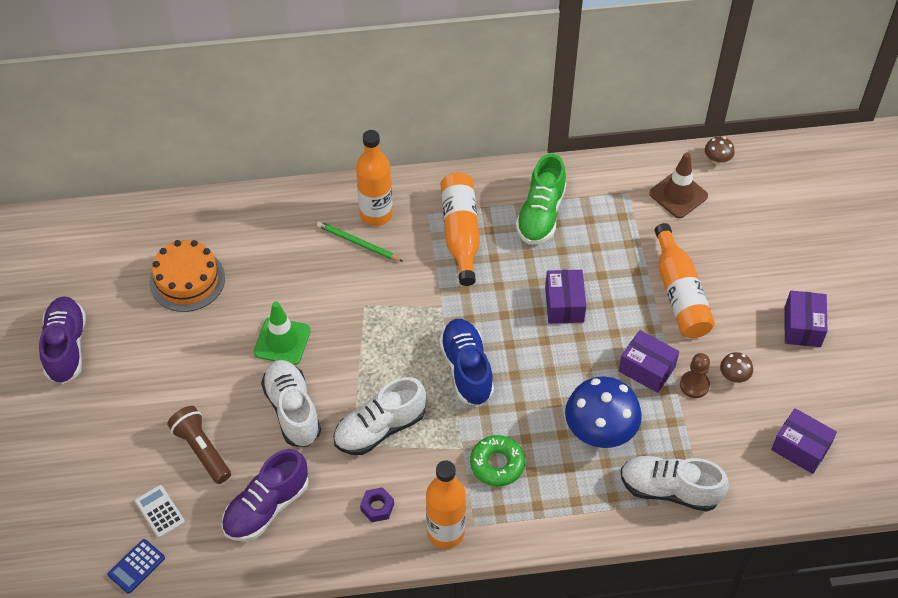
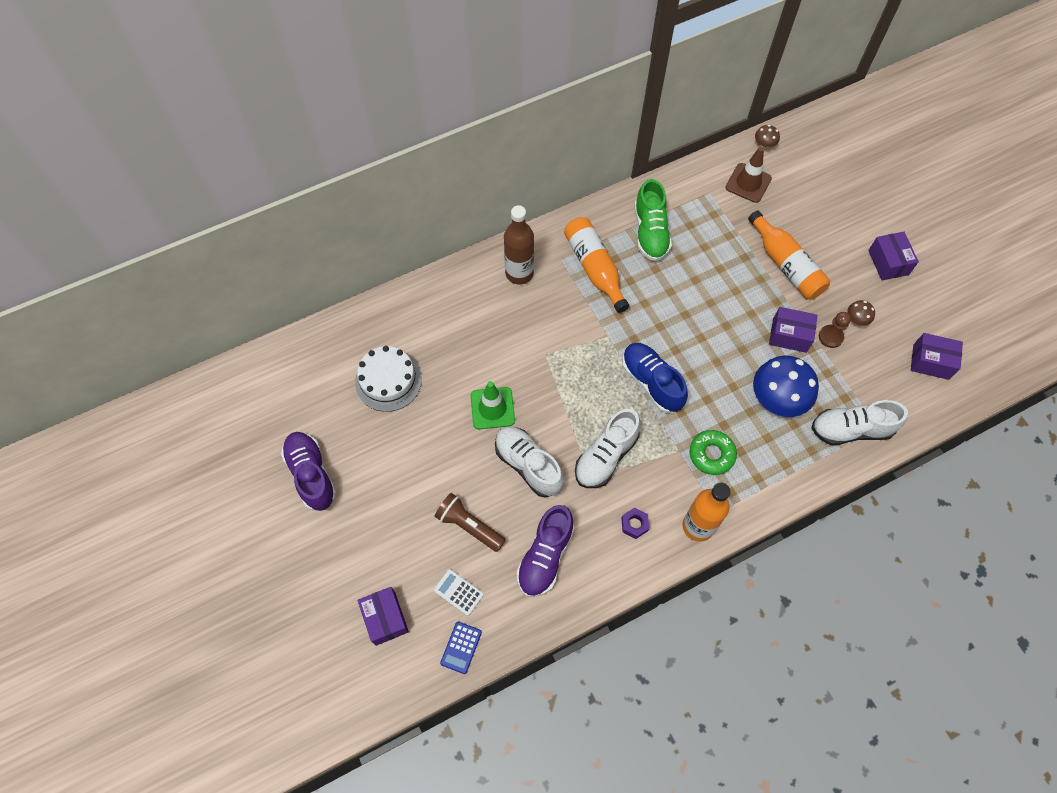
camera: 20 degrees left, 10 degrees up
orange cake [149,240,225,312] -> white cake [355,346,422,412]
green pencil [317,221,403,261] -> none
orange bottle [356,130,393,226] -> brown bottle [504,205,534,284]
purple box [545,270,586,324] -> purple box moved to [358,587,409,646]

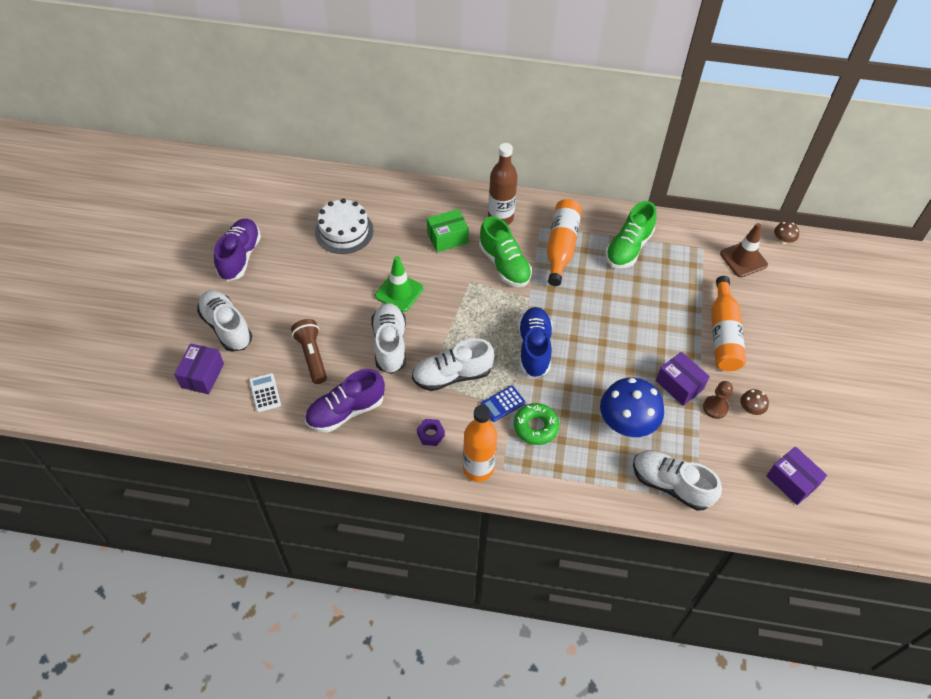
camera: 35 degrees right, 10 degrees down
blue calculator [440,622,482,674] -> blue calculator moved to [480,386,525,422]
purple box [868,232,919,281] -> none
none -> white shoe [197,290,252,352]
none -> green box [427,209,469,252]
none -> green shoe [479,216,532,287]

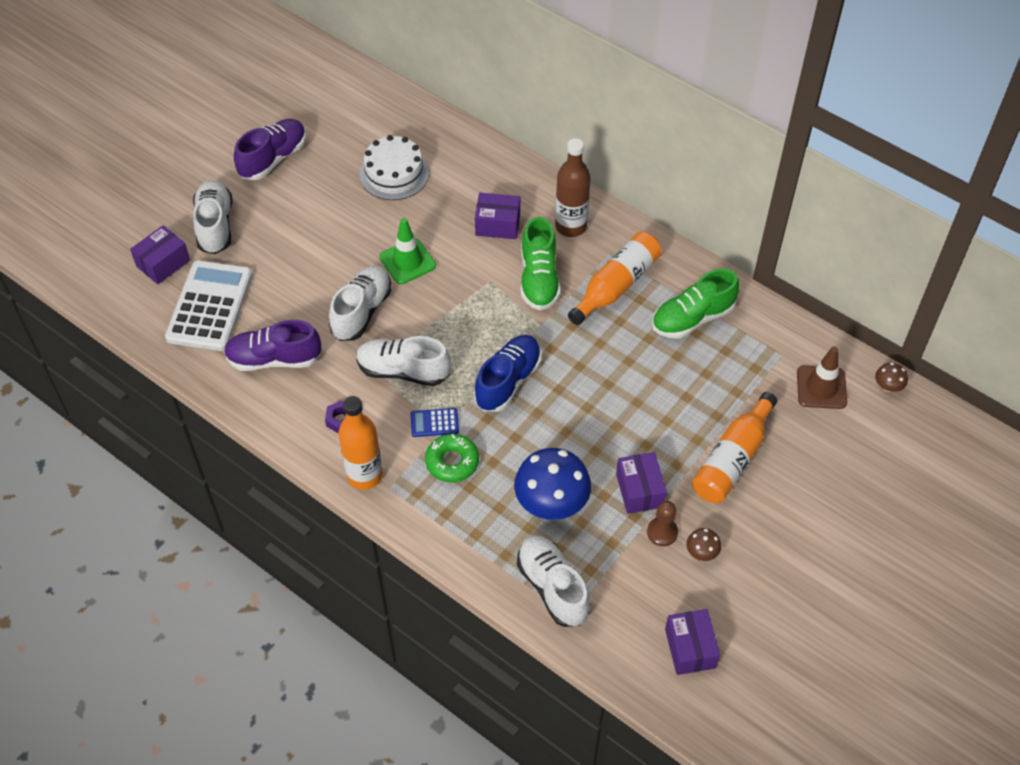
camera: 30 degrees right, 0 degrees up
white calculator [249,373,281,412] -> white calculator [165,260,252,351], size x2.26
brown flashlight [291,319,327,384] -> none
green box [427,209,469,252] -> purple box [475,193,520,239]

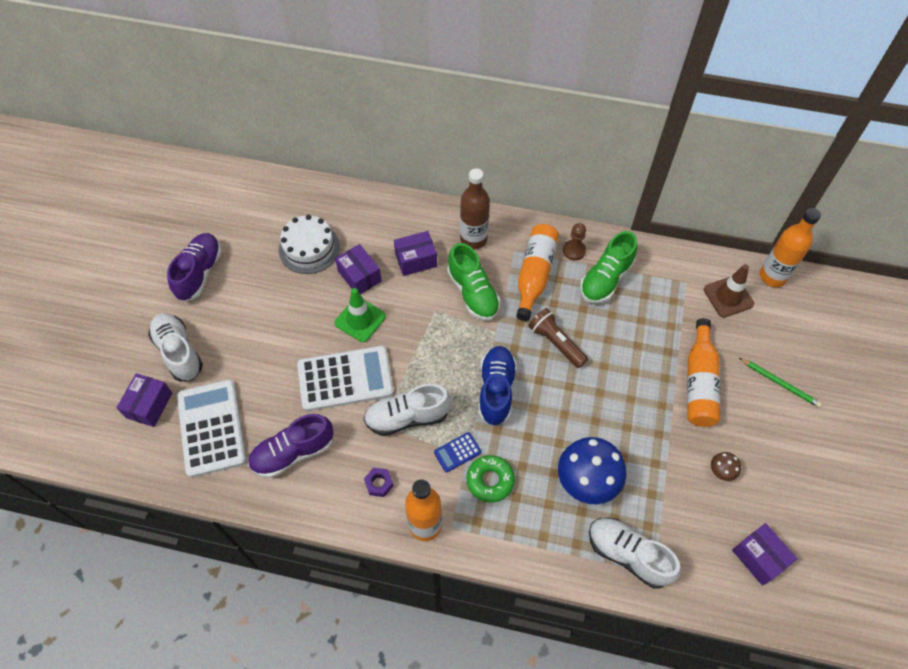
camera: 25 degrees left, 5 degrees up
white shoe [329,265,391,341] -> white calculator [297,346,394,411]
purple box [616,452,667,514] -> purple box moved to [335,244,382,294]
brown pawn [647,501,678,546] -> brown pawn moved to [563,223,586,260]
brown mushroom [875,363,908,392] -> orange bottle [760,208,821,287]
none -> brown flashlight [528,308,588,368]
none -> green pencil [739,358,822,408]

